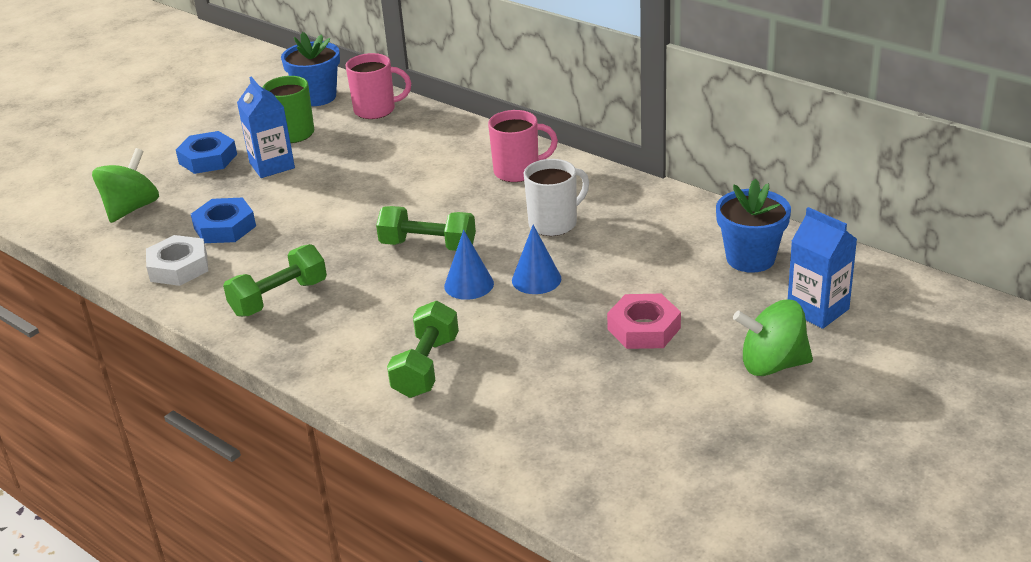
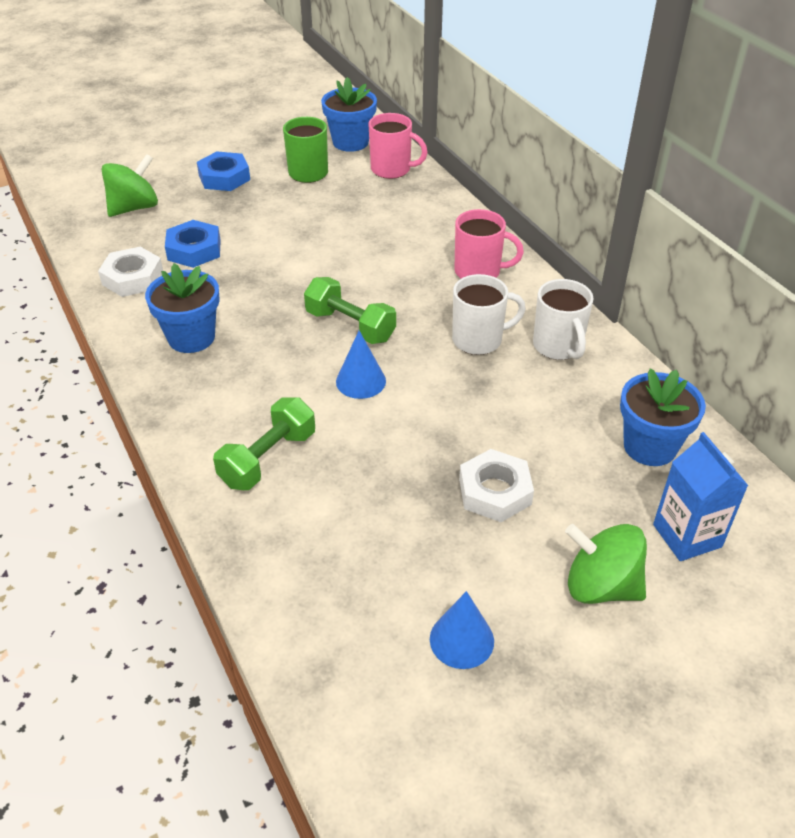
camera: 20 degrees right, 10 degrees up
green dumbbell [223,244,327,317] -> blue flower pot [145,264,220,353]
blue carton [237,76,295,178] -> none
blue cone [512,225,561,294] -> blue cone moved to [430,591,494,669]
pink nut [607,294,681,349] -> white nut [459,449,534,522]
none -> white mug [533,279,594,360]

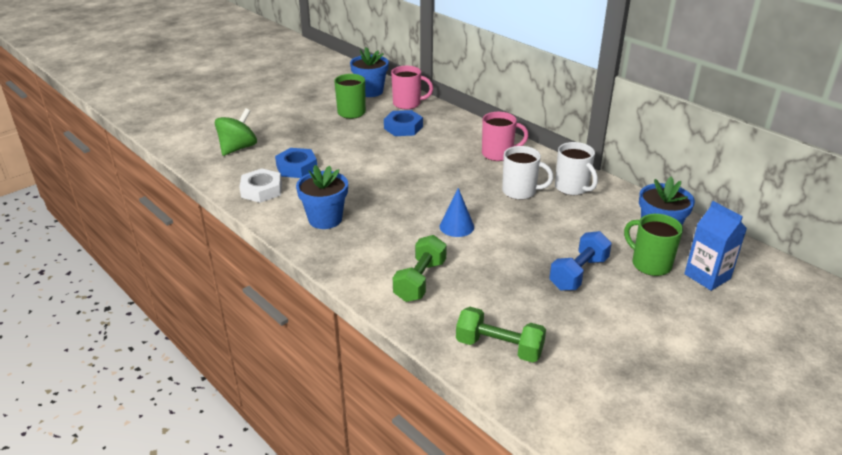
camera: 15 degrees left, 10 degrees down
blue nut [197,151,250,191] -> blue nut moved to [384,110,423,136]
green dumbbell [304,277,396,344] -> green dumbbell moved to [456,307,546,363]
blue cone [430,591,494,669] -> none
white mug [452,274,526,355] -> white mug turned 45 degrees clockwise [502,146,554,200]
white nut [459,449,534,522] -> blue dumbbell [549,231,612,291]
green spinning top [565,524,647,604] -> none
none -> green mug [624,214,683,276]

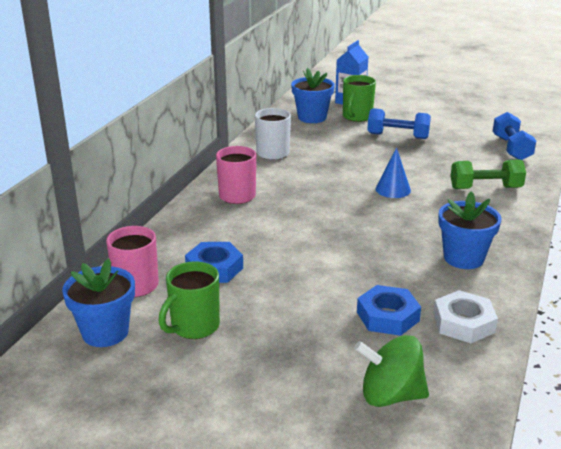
camera: 115 degrees left, 5 degrees down
green dumbbell [456,307,546,363] -> blue dumbbell [493,112,536,160]
white mug [502,146,554,200] -> none

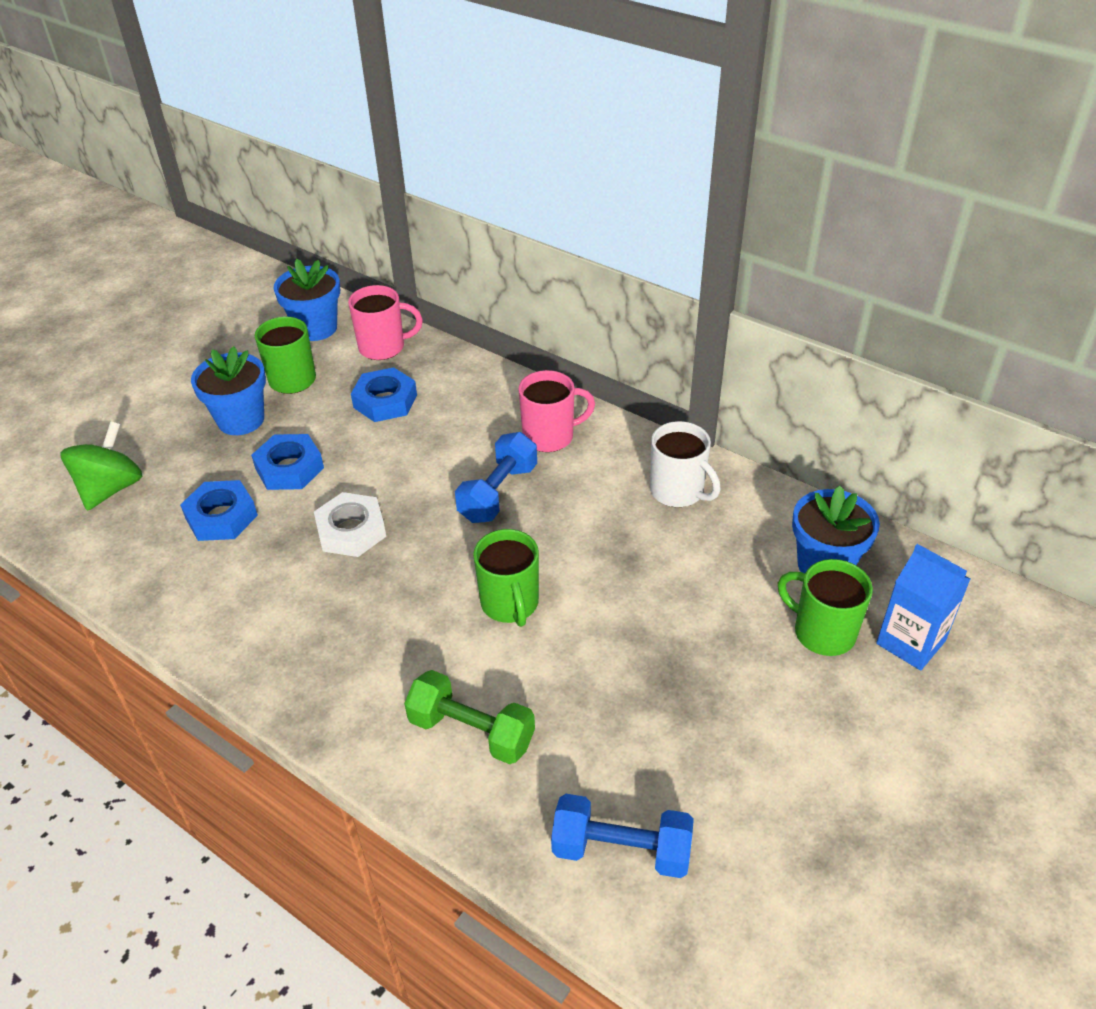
camera: 105 degrees right, 15 degrees up
blue dumbbell [367,108,431,139] -> blue dumbbell moved to [455,432,537,523]
blue cone [375,147,411,198] -> green mug [473,529,539,627]
white nut [433,290,498,343] -> white nut moved to [314,492,386,557]
blue flower pot [438,191,501,269] -> blue flower pot moved to [191,346,266,435]
green dumbbell [451,160,526,189] -> green dumbbell turned 75 degrees counterclockwise [404,670,535,764]
none -> blue nut [251,434,324,490]

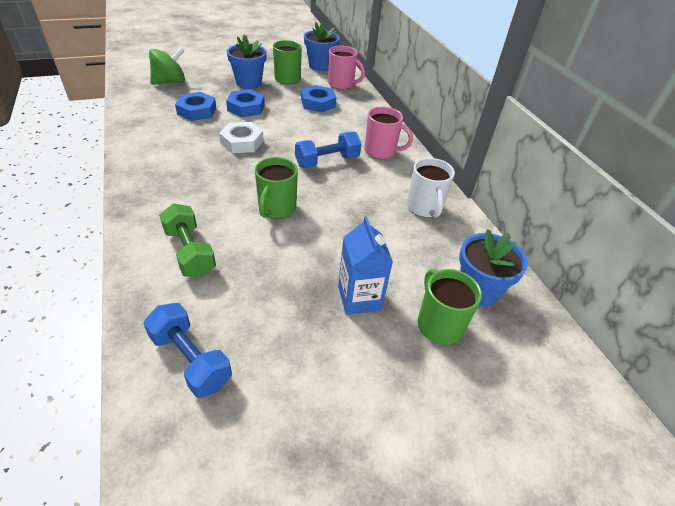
camera: 30 degrees right, 0 degrees up
blue carton [876,544,970,671] -> blue carton moved to [338,216,393,315]

